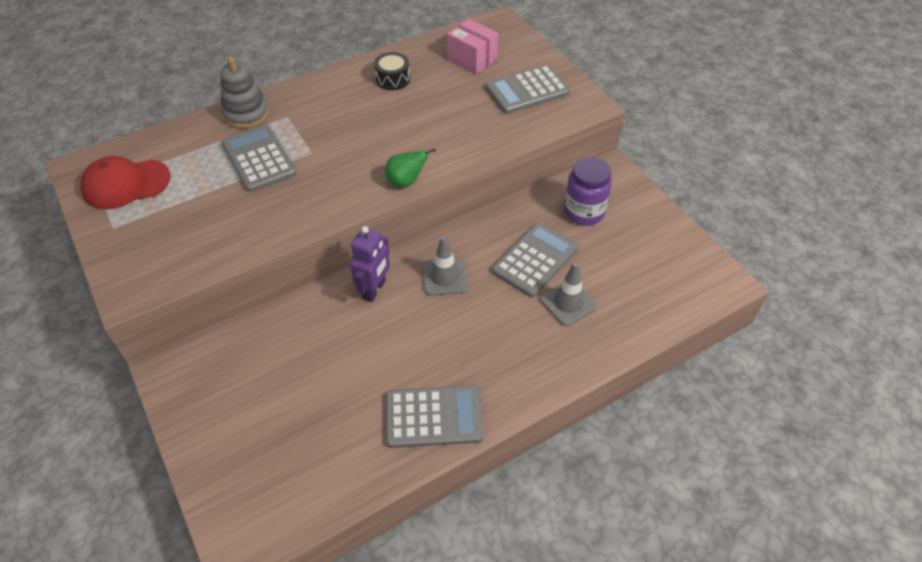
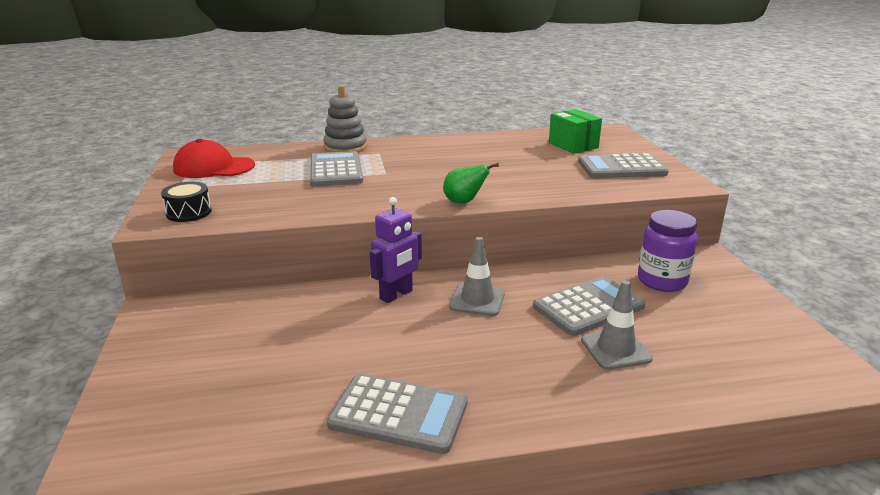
camera: 20 degrees right, 25 degrees down
black drum [374,52,410,90] -> black drum moved to [161,182,212,222]
pink box [447,19,498,75] -> green box [549,109,602,154]

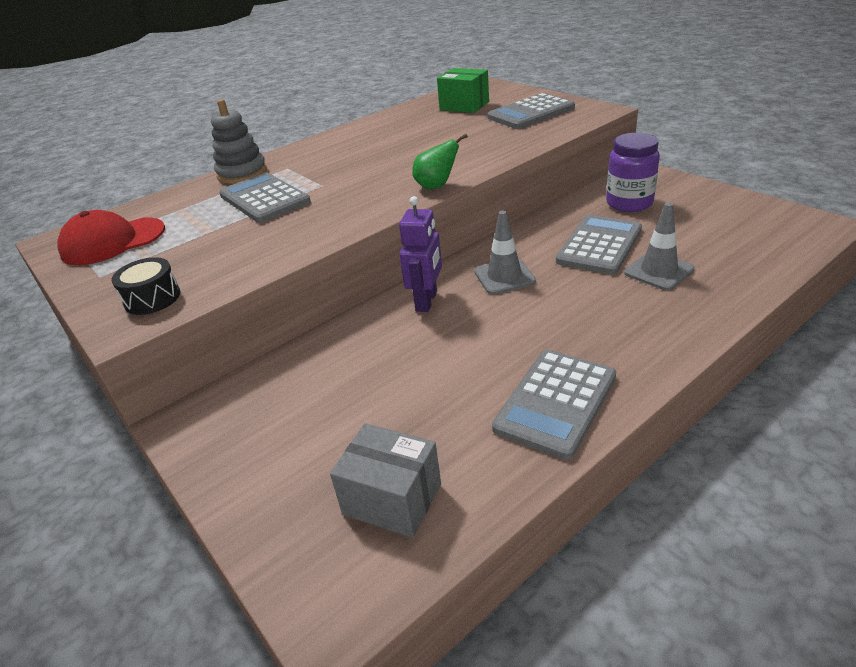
camera: 25 degrees left, 10 degrees up
grey calculator [327,374,468,454] -> grey calculator turned 135 degrees clockwise [492,350,616,460]
none -> grey box [330,423,441,538]

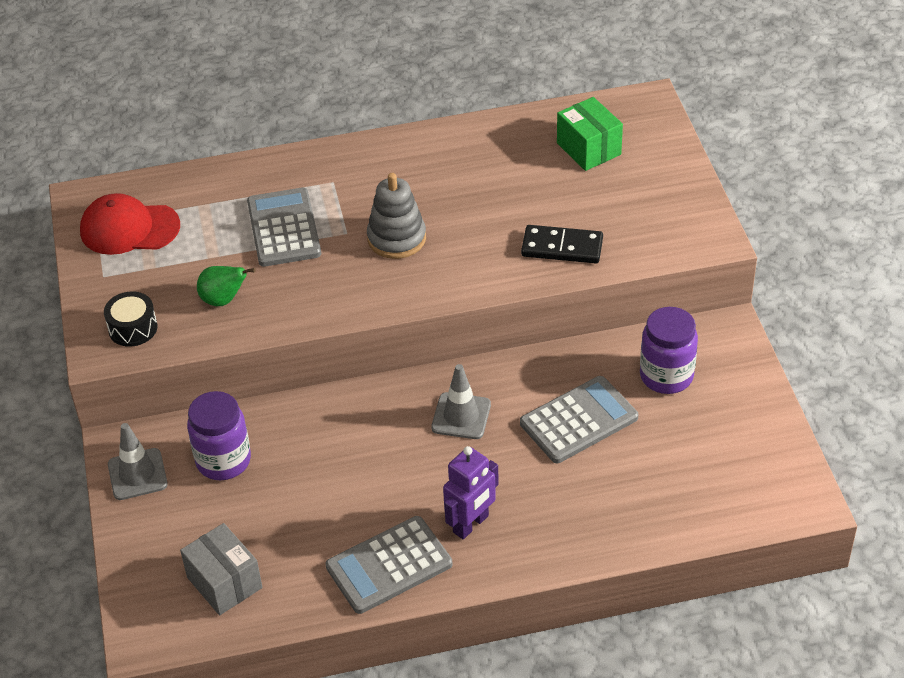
camera: 25 degrees right, 10 degrees up
grey stacking toy [211,99,267,184] -> grey stacking toy moved to [367,173,426,259]
purple robot [399,196,442,312] -> purple robot moved to [443,446,499,539]
green pear [412,134,468,189] -> green pear moved to [197,266,256,306]
grey calculator [487,93,575,129] -> none
grey traffic cone [624,202,695,290] -> grey traffic cone moved to [108,423,168,500]
none -> purple jar [187,391,251,480]
none -> black domino [521,225,603,263]

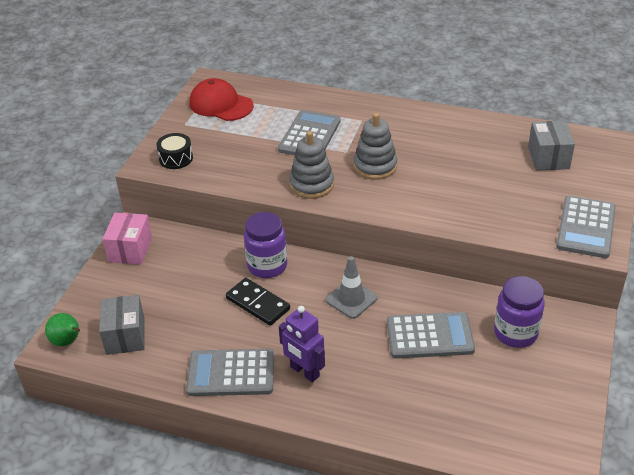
camera: 30 degrees right, 5 degrees down
grey traffic cone [108,423,168,500] -> pink box [103,212,152,265]
purple jar [187,391,251,480] -> purple jar moved to [244,212,287,278]
green pear [197,266,256,306] -> green pear moved to [45,313,80,346]
purple robot [443,446,499,539] -> purple robot turned 60 degrees clockwise [279,306,325,382]
black domino [521,225,603,263] -> black domino moved to [226,278,290,326]
green box [557,97,623,171] -> grey box [528,121,575,171]
none -> grey stacking toy [289,131,334,199]
none -> grey calculator [556,196,616,258]

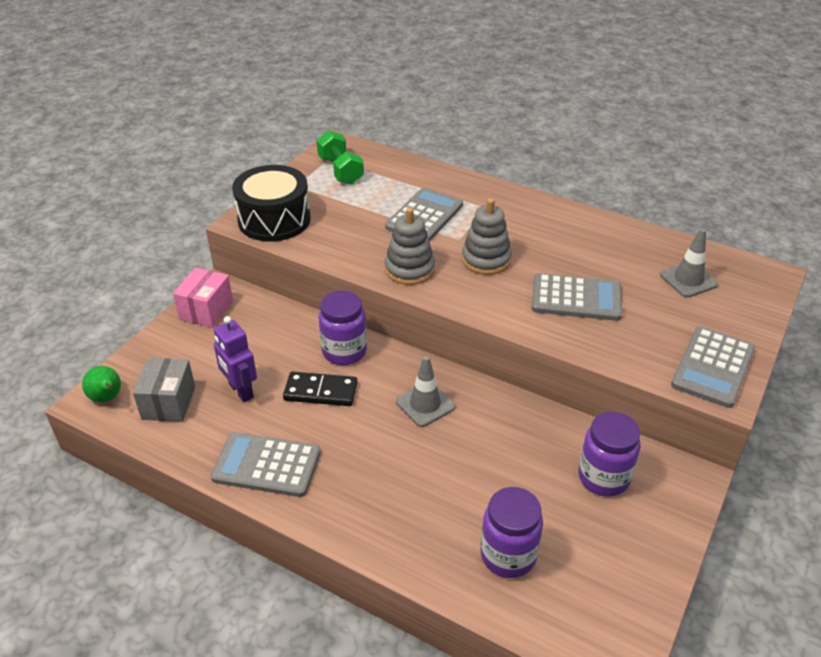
camera: 10 degrees right, 0 degrees up
black drum [156,133,193,169] -> black drum [232,165,311,242], size x1.96
red cap [190,78,254,121] -> green dumbbell [317,130,364,184]
black domino [226,278,290,326] -> black domino turned 45 degrees counterclockwise [283,372,358,406]
purple robot [279,306,325,382] -> purple robot moved to [214,316,257,402]
grey calculator [387,312,475,359] -> grey calculator moved to [532,273,622,321]
grey box [528,121,575,171] -> grey traffic cone [660,228,718,297]
none -> purple jar [481,487,543,578]

